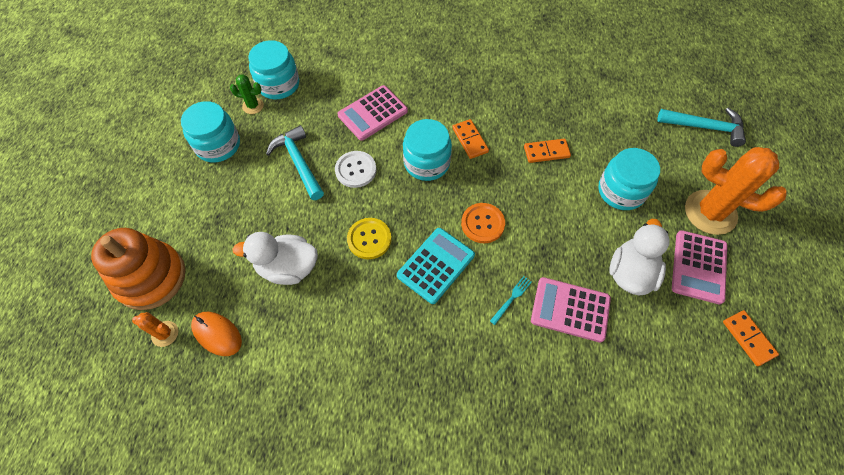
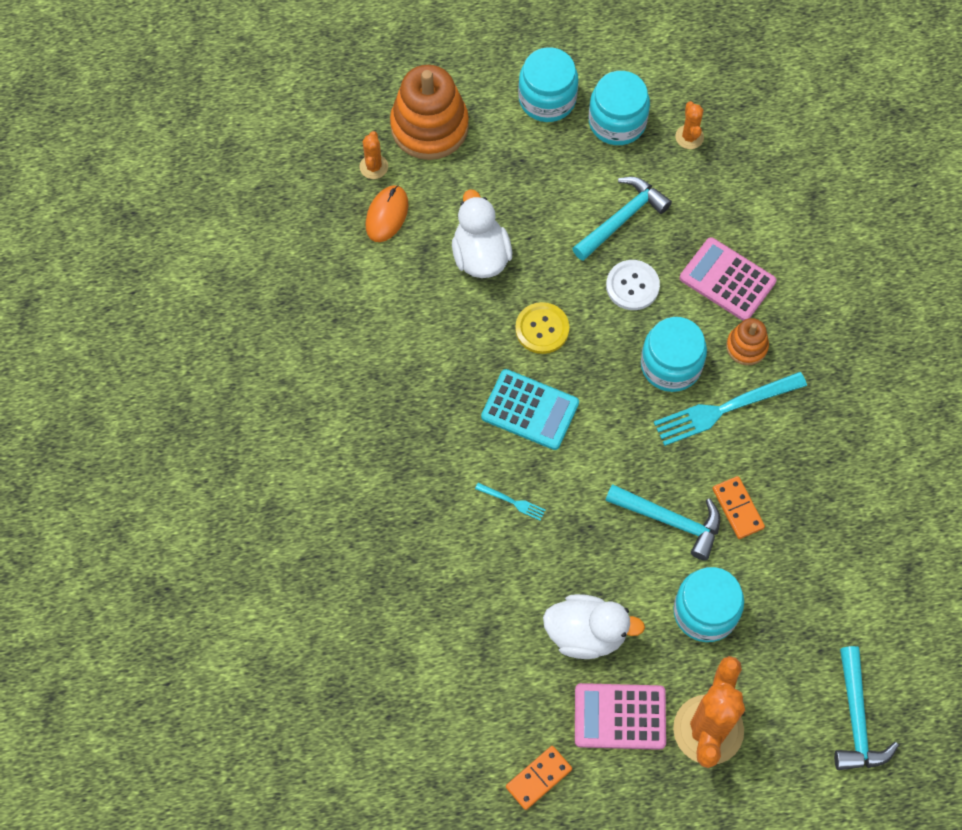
camera: 75 degrees right, 5 degrees up
green cactus [230,74,264,114] -> orange cactus [675,101,704,149]
turquoise jar [248,40,299,99] -> turquoise jar moved to [518,47,578,122]
orange domino [452,119,489,159] -> turquoise fork [654,372,807,446]
orange button [461,203,505,243] -> none
pink calculator [531,277,611,343] -> none
none -> turquoise hammer [605,484,720,561]
none -> orange stacking toy [726,318,769,365]

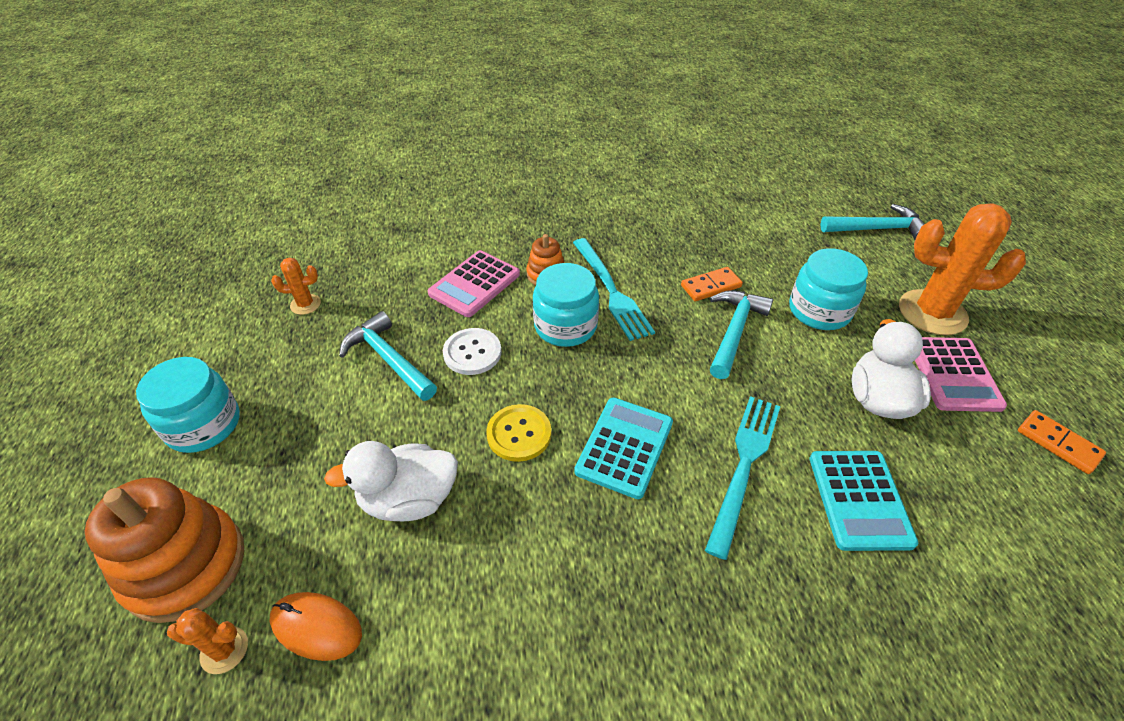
camera: 90 degrees left, 20 degrees down
turquoise fork [475,483,545,521] -> turquoise fork [705,396,780,560], size x2.21
turquoise jar [589,71,650,145] -> none
none -> turquoise calculator [810,451,918,551]

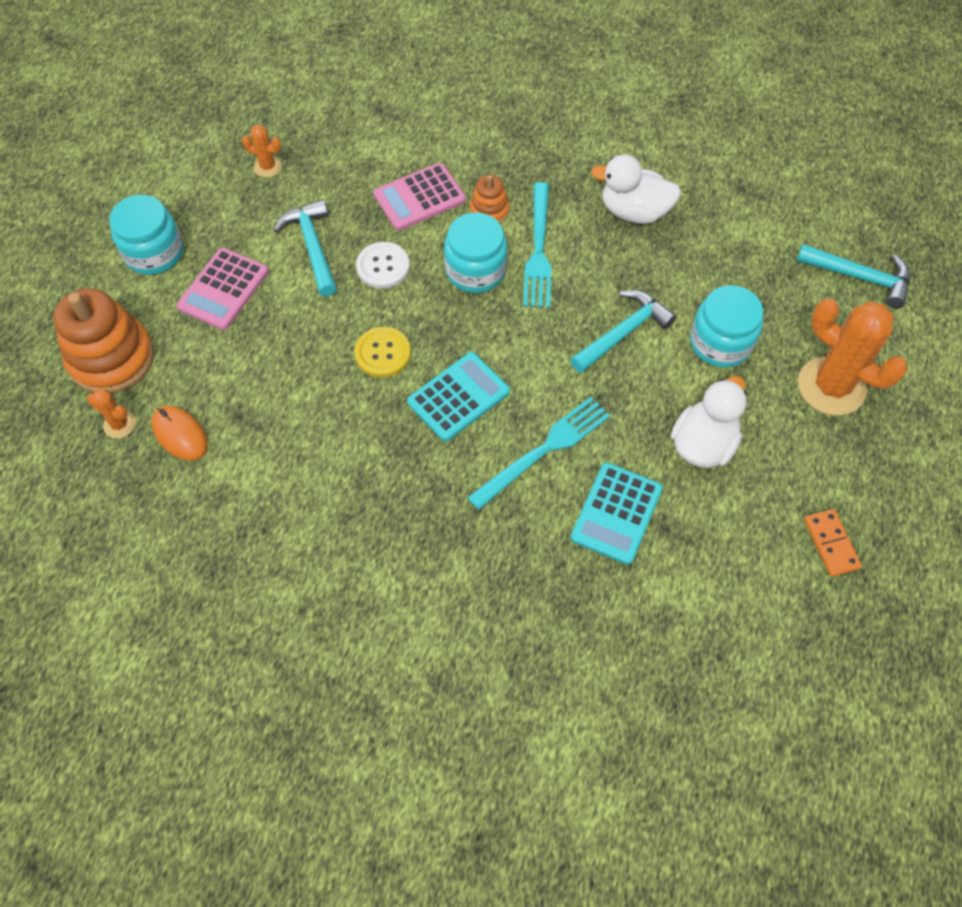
camera: 25 degrees right, 15 degrees up
white duck [324,441,458,521] -> white duck moved to [591,155,681,224]
orange domino [681,267,743,301] -> none
pink calculator [915,337,1007,412] -> pink calculator moved to [176,248,269,330]

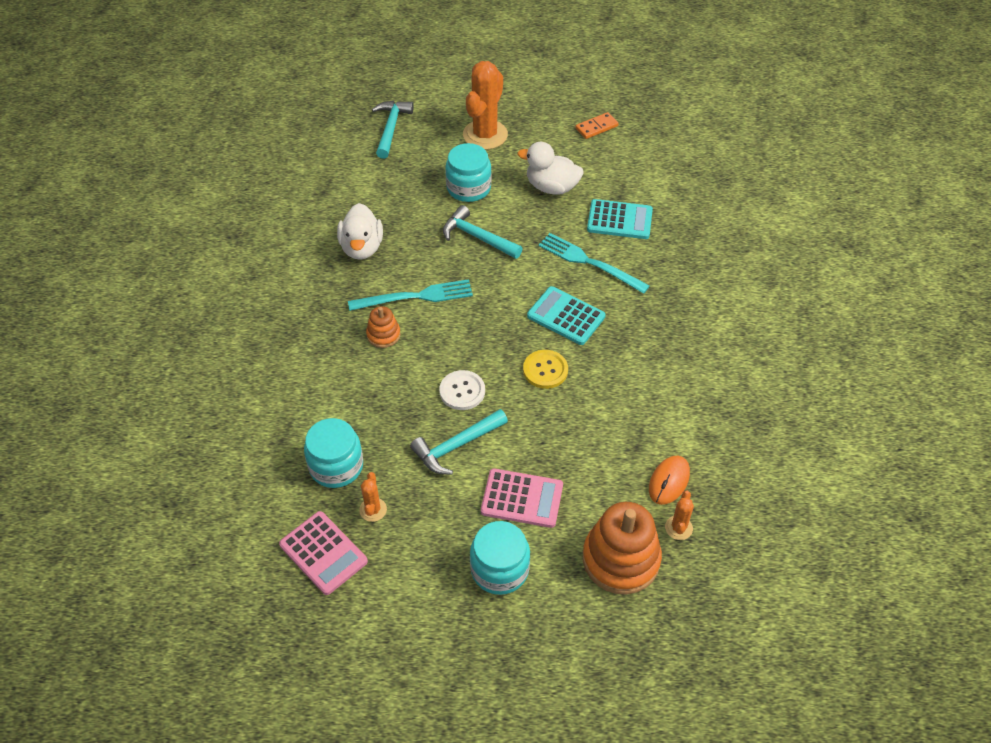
camera: 105 degrees left, 10 degrees down
pink calculator [374,163,466,231] -> pink calculator moved to [279,511,368,595]
turquoise jar [444,212,507,293] -> turquoise jar moved to [304,418,363,488]

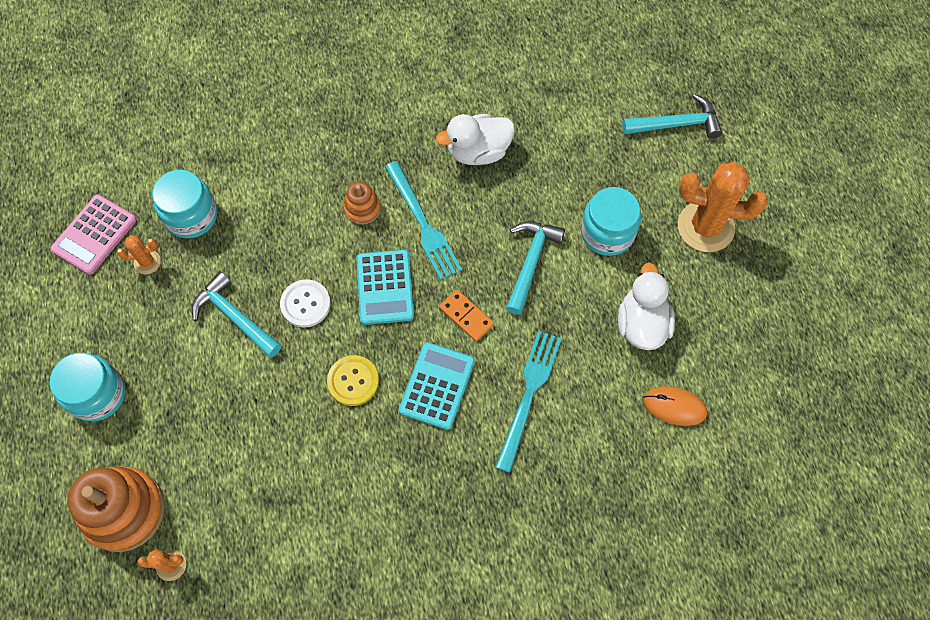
camera: 75 degrees right, 15 degrees up
pink calculator [481,468,563,528] -> none
orange domino [575,112,619,139] -> orange domino moved to [439,290,494,342]
turquoise calculator [587,199,653,239] -> turquoise calculator moved to [356,250,414,325]
orange mouse [649,456,690,505] -> orange mouse moved to [643,386,707,426]

